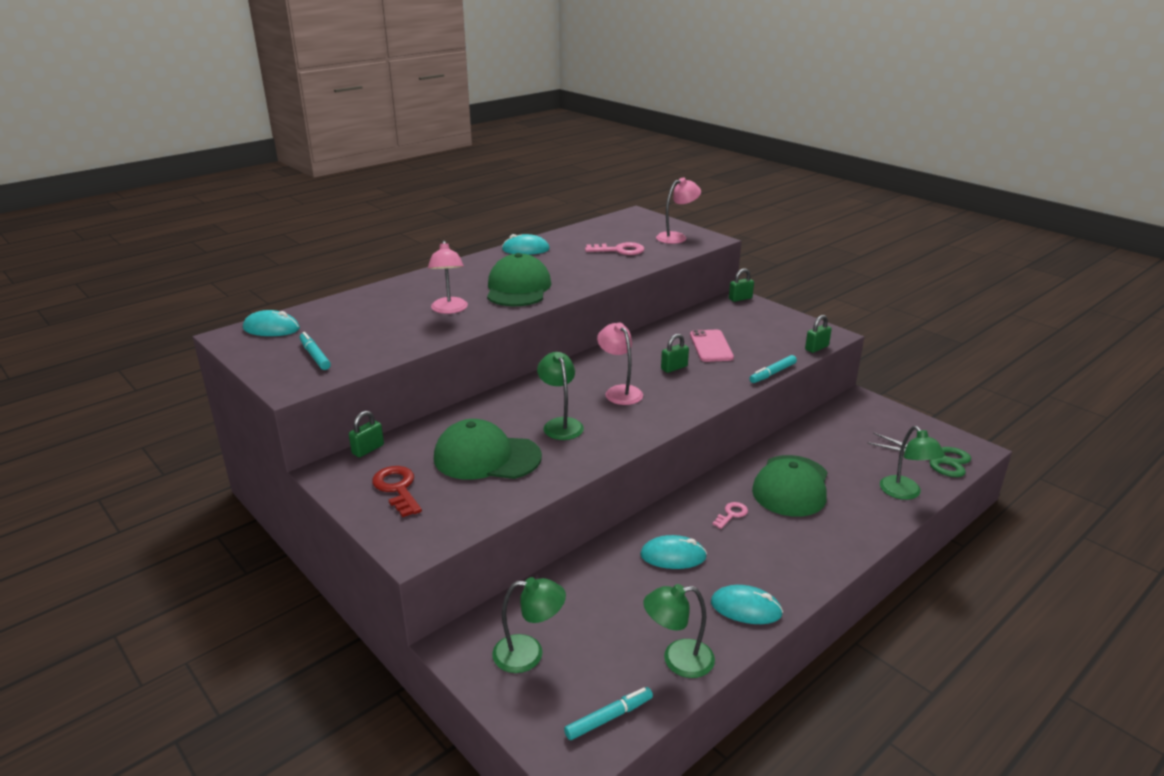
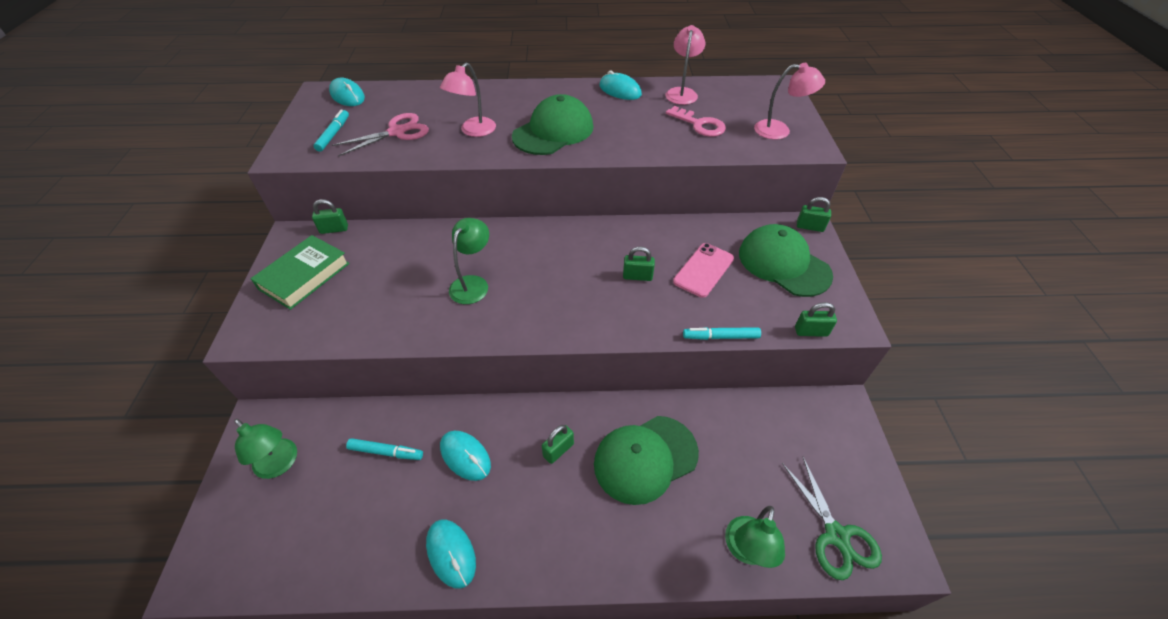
camera: 40 degrees right, 20 degrees up
red key [372,466,422,517] -> green book [250,235,350,310]
green cap [434,419,542,480] -> green cap moved to [739,224,833,297]
turquoise marker [564,687,653,740] -> turquoise marker moved to [346,438,423,460]
pink lamp [597,323,643,405] -> pink lamp moved to [665,25,705,105]
green lamp [643,584,715,678] -> none
pink key [713,502,748,529] -> green padlock [542,425,574,464]
none -> pink scissors [332,113,429,156]

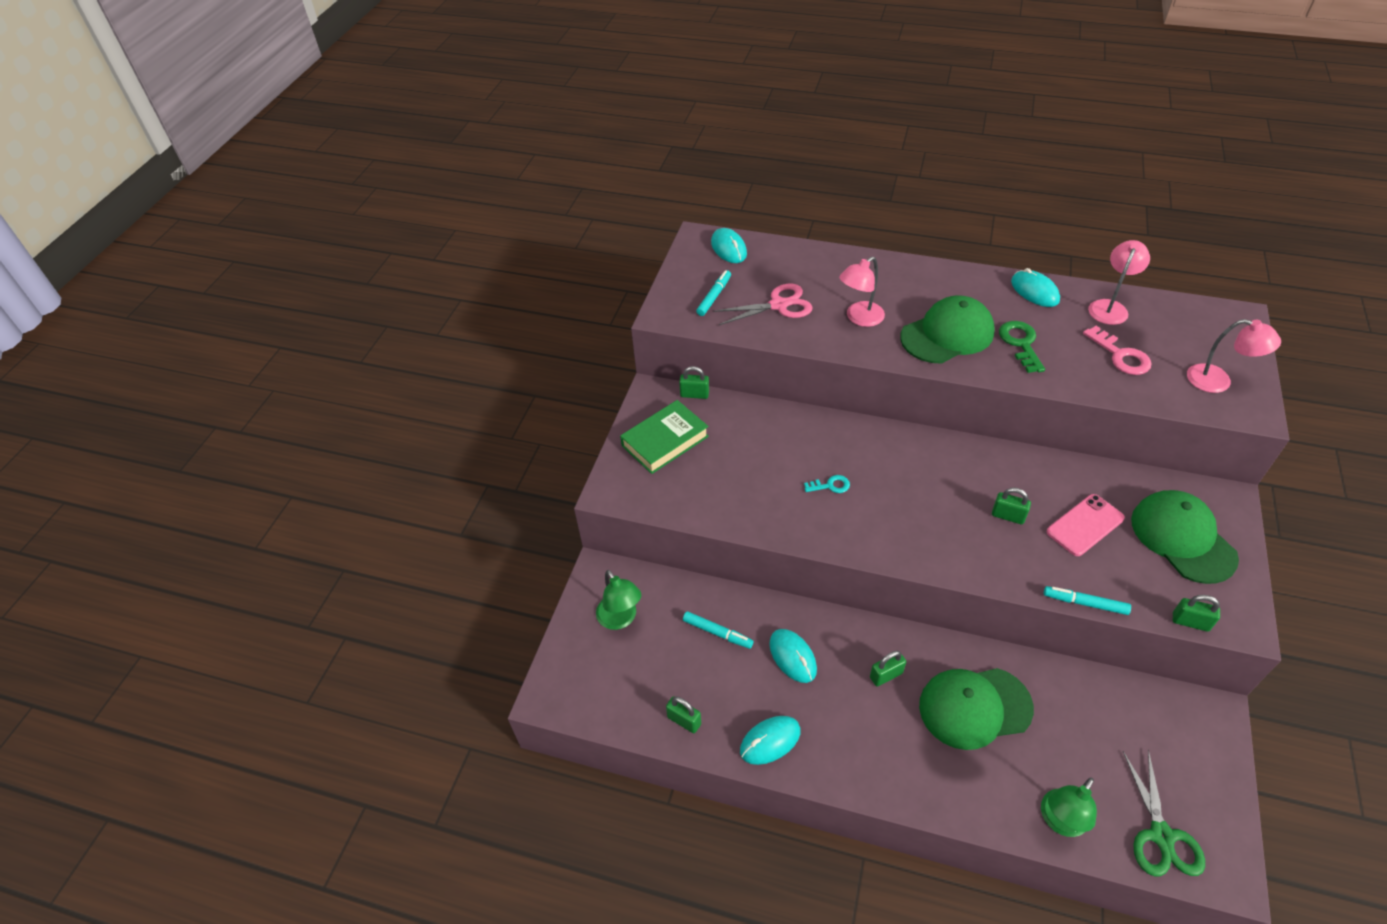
camera: 20 degrees right, 0 degrees up
turquoise mouse [426,519,476,589] -> turquoise mouse turned 75 degrees clockwise [740,716,800,765]
green lamp [449,218,489,304] -> turquoise key [804,475,850,493]
green padlock [797,197,831,232] -> green padlock moved to [666,696,701,733]
none -> green key [999,321,1045,373]

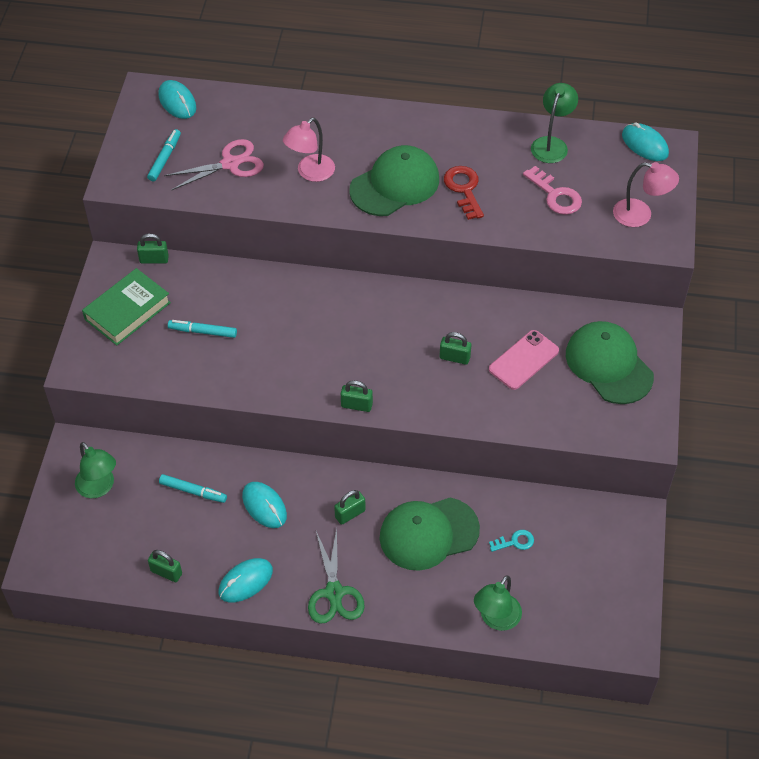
camera: 10 degrees left, 5 degrees up
turquoise key [804,475,850,493] -> turquoise key moved to [489,530,534,552]
green key [999,321,1045,373] -> red key [444,166,484,220]
turquoise mouse [1011,268,1060,307] -> turquoise mouse moved to [622,123,669,161]
turquoise marker [1044,586,1131,615] -> turquoise marker moved to [168,320,237,338]
pink lamp [1088,240,1150,325] -> green lamp [531,83,578,163]
green scissors [1123,750,1205,876] -> green scissors moved to [308,528,365,624]
green padlock [1173,595,1220,632] -> green padlock moved to [341,380,373,412]

